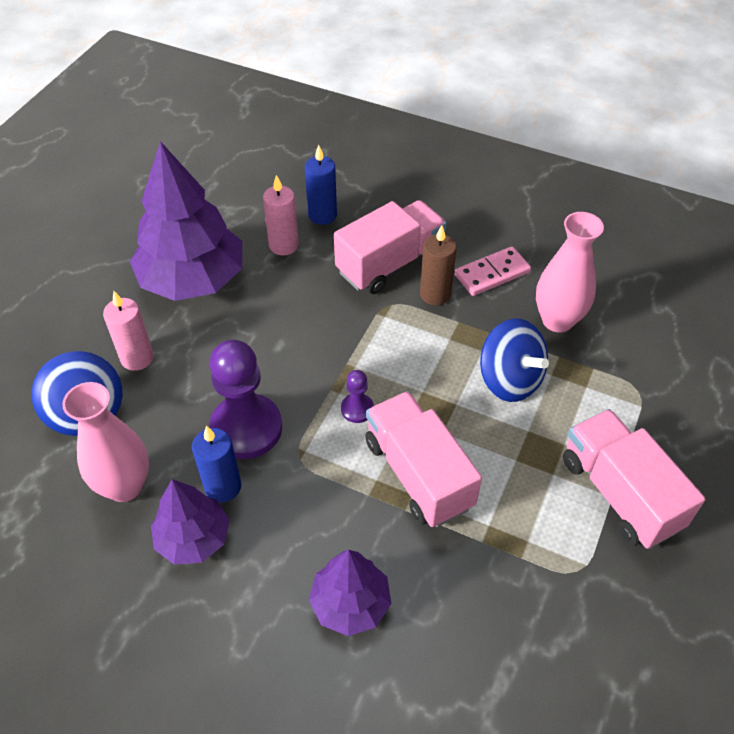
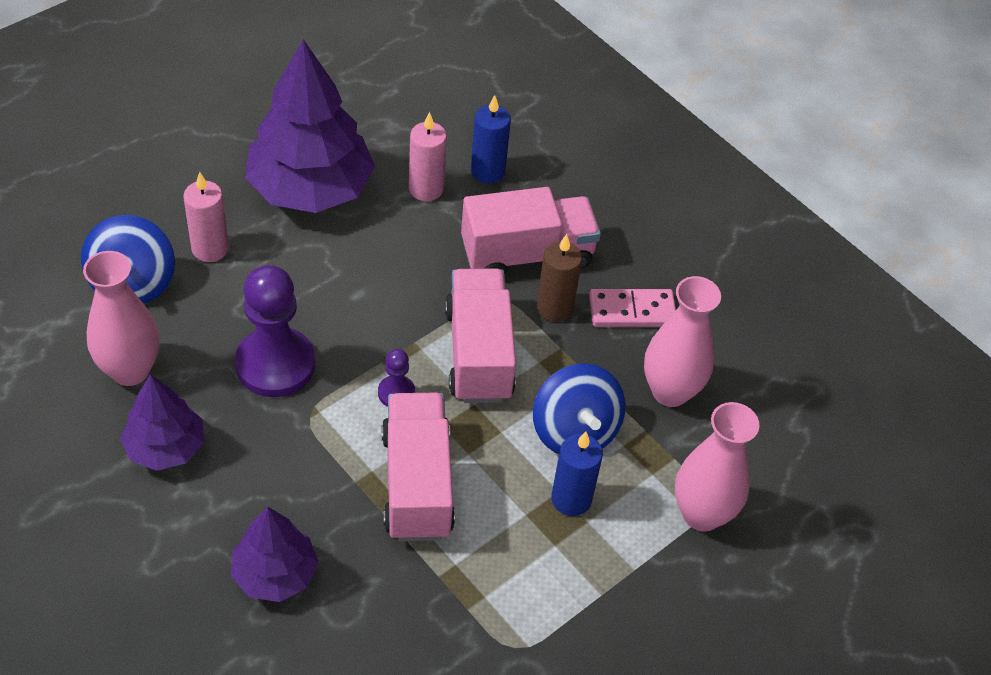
camera: 20 degrees right, 0 degrees up
blue candle [192,426,241,503] -> blue candle moved to [551,432,603,516]
pink truck [563,409,705,549] -> pink truck moved to [445,269,516,403]
none -> pink vase [675,402,759,532]

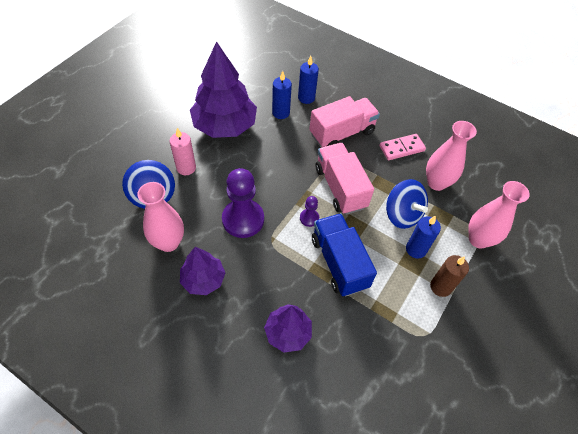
camera: 15 degrees left, 5 degrees up
pink truck [382,393,455,541] -> blue truck [312,213,377,297]
pink candle [409,112,447,201] -> blue candle [272,71,292,119]
brown candle [536,234,582,322] -> brown candle moved to [430,255,469,297]

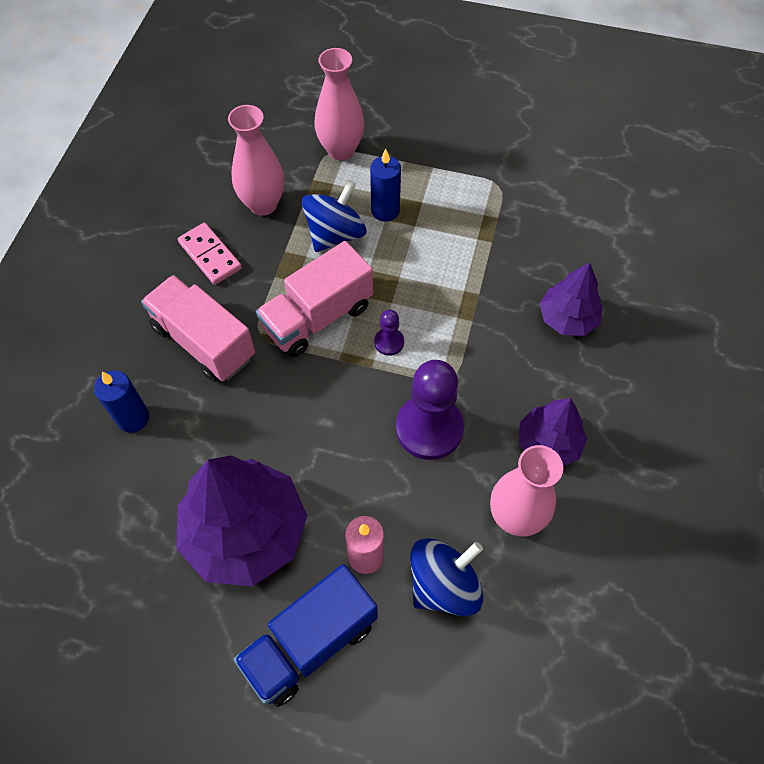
camera: 105 degrees left, 5 degrees up
blue candle [272,71,292,119] -> none
blue truck [312,213,377,297] -> blue truck moved to [233,564,378,707]
brown candle [430,255,469,297] -> none

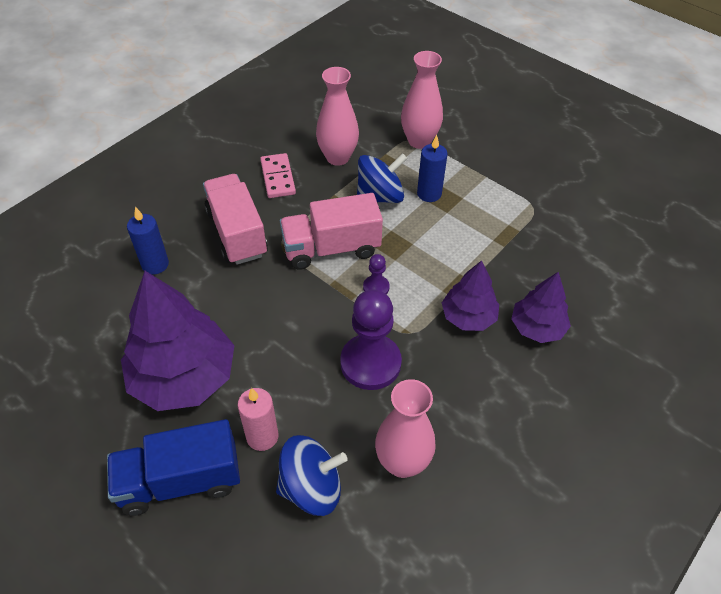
camera: 25 degrees right, 10 degrees down
purple tree [519,398,587,466] -> purple tree moved to [442,260,499,331]

